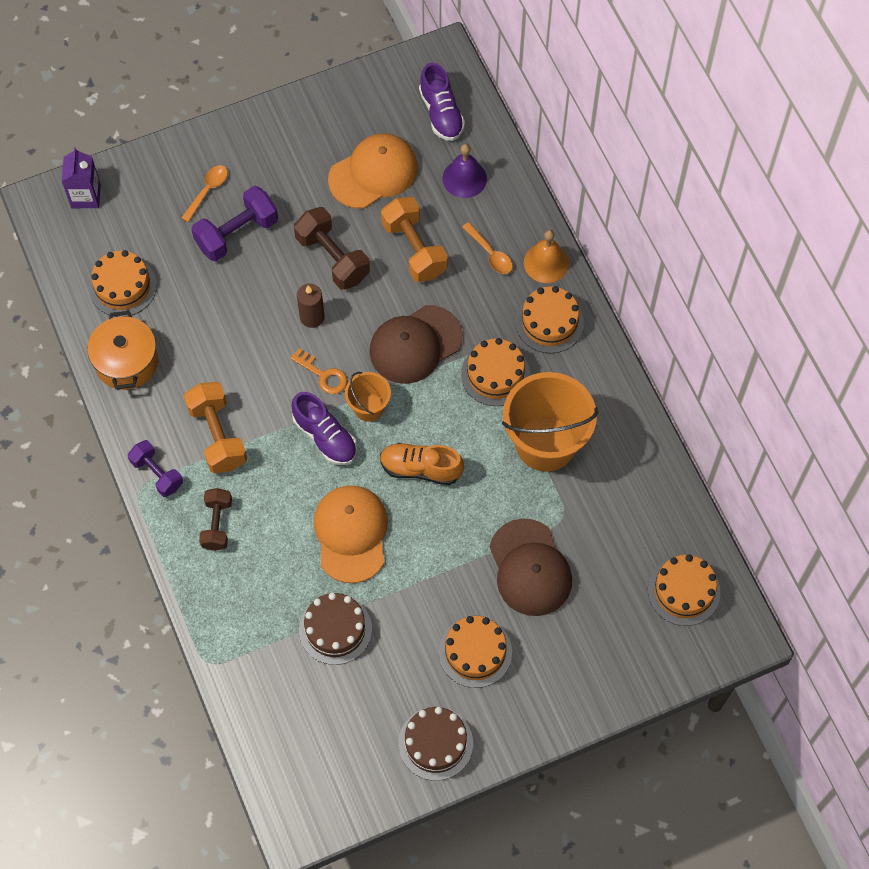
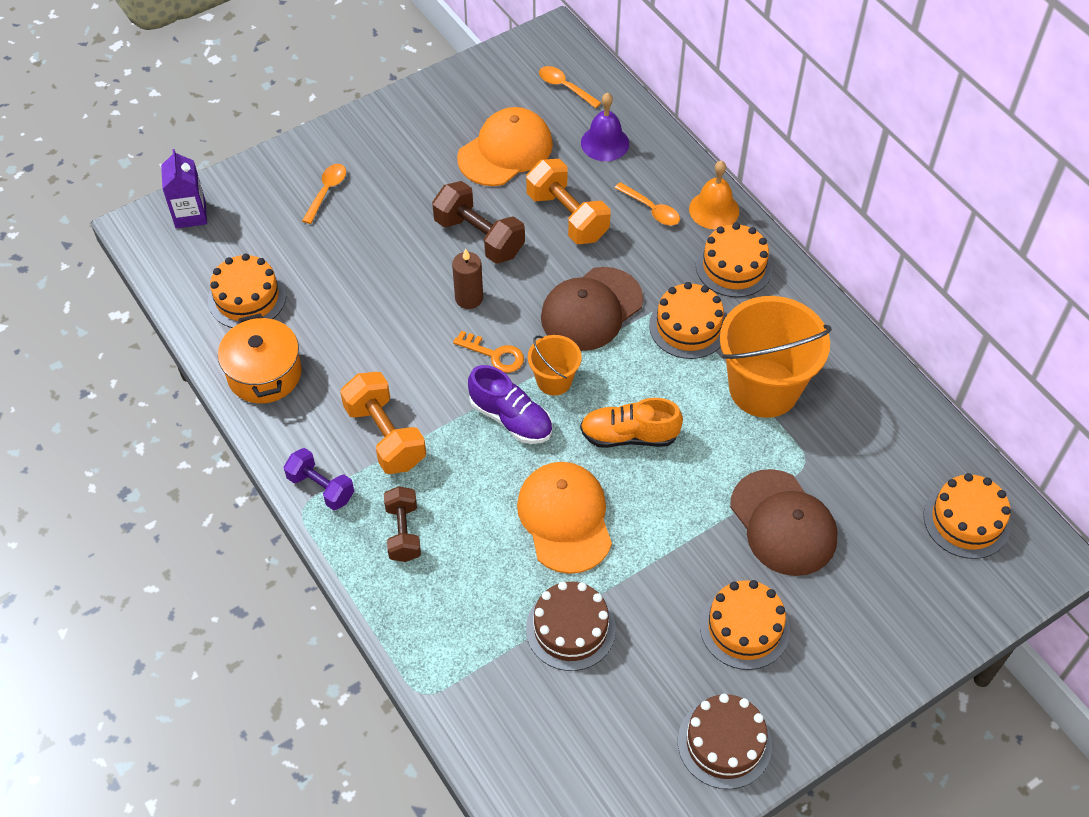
camera: 10 degrees left, 10 degrees down
purple dumbbell [191,186,278,261] -> none
purple shoe [419,63,465,141] -> orange spoon [539,66,601,108]

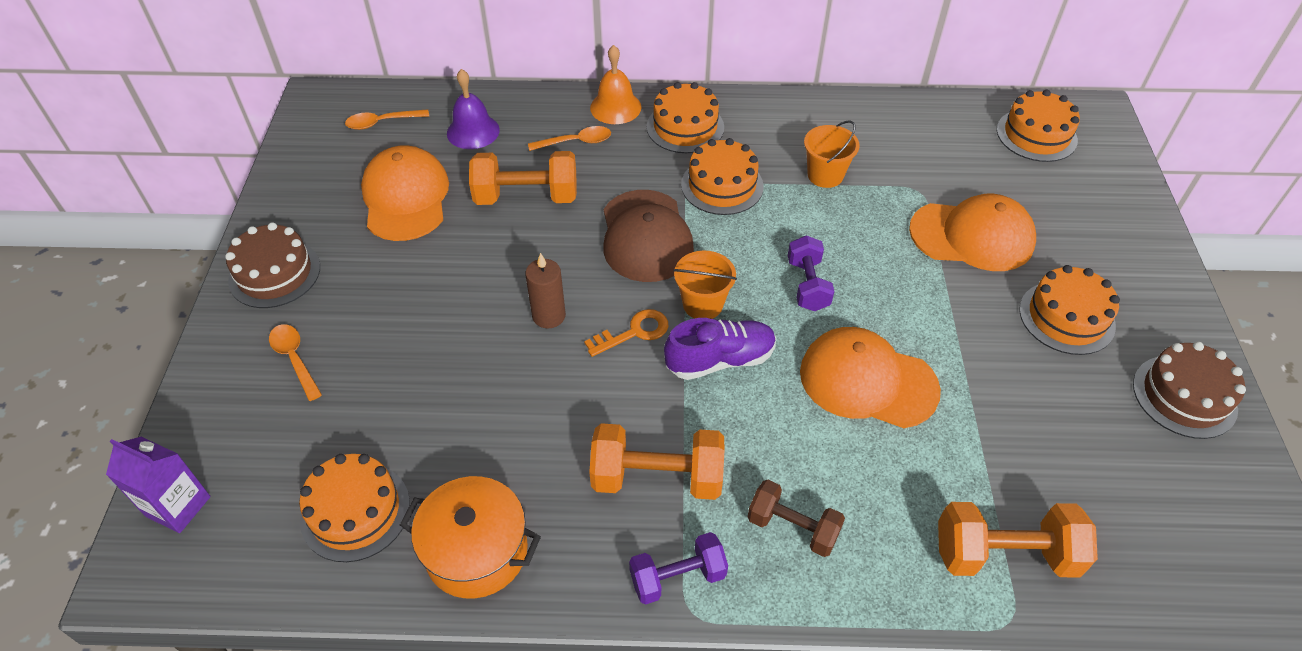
camera: 55 degrees left, 5 degrees down
brown dumbbell [432,181,525,264] -> none
brown cake [526,581,616,671] -> brown cake moved to [225,222,320,308]
orange shoe [580,398,683,448] -> purple dumbbell [788,235,834,311]
orange bucket [720,296,832,418] -> orange bucket [804,120,860,188], size x0.50
brown cap [730,469,838,576] -> orange cap [909,194,1036,271]
none -> orange dumbbell [938,502,1098,578]

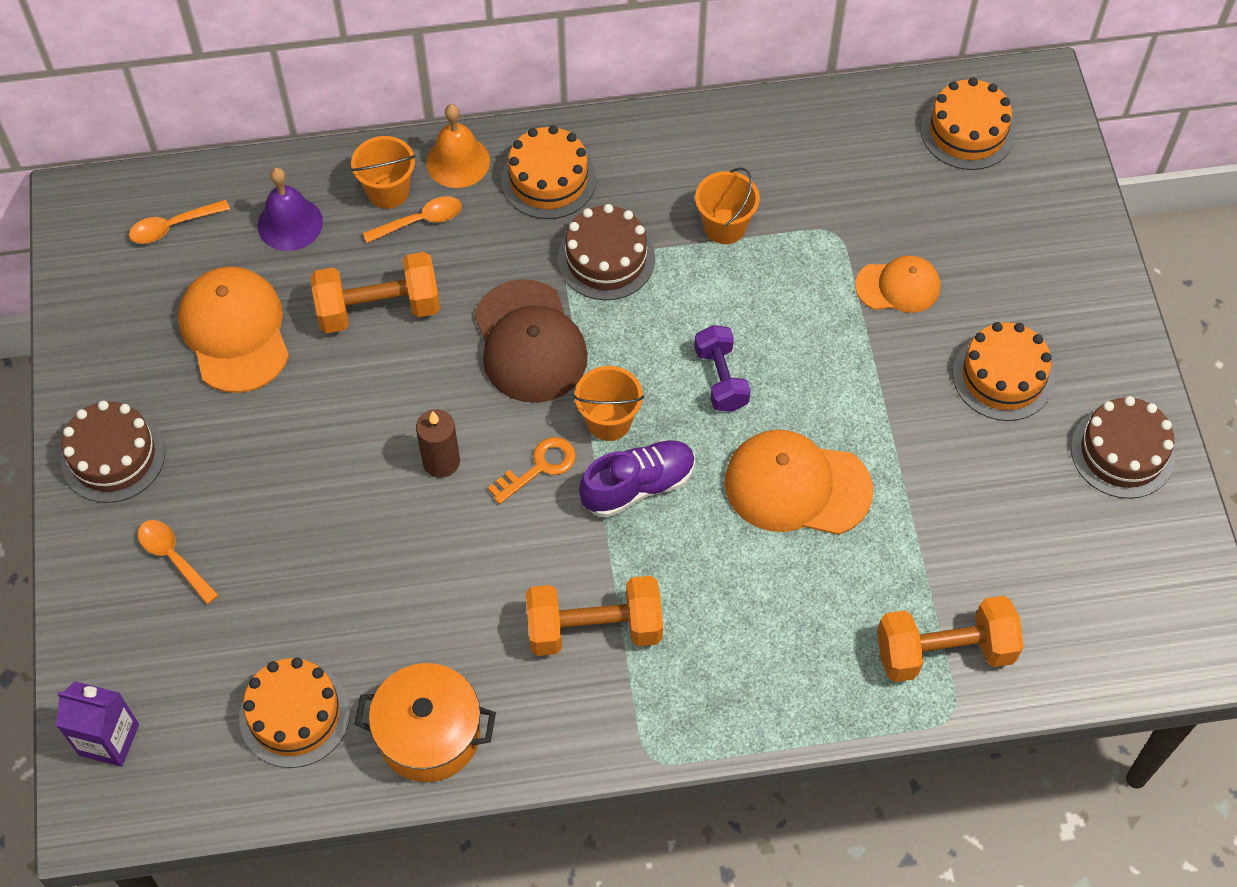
camera: 10 degrees left, 10 degrees up
purple dumbbell [629,532,728,605] -> none
orange cake [681,138,764,215] -> brown cake [557,204,655,300]
brown dumbbell [748,480,845,557] -> none
orange cap [909,194,1036,271] -> orange cap [855,255,940,313], size x0.61
none -> orange bucket [351,136,415,209]

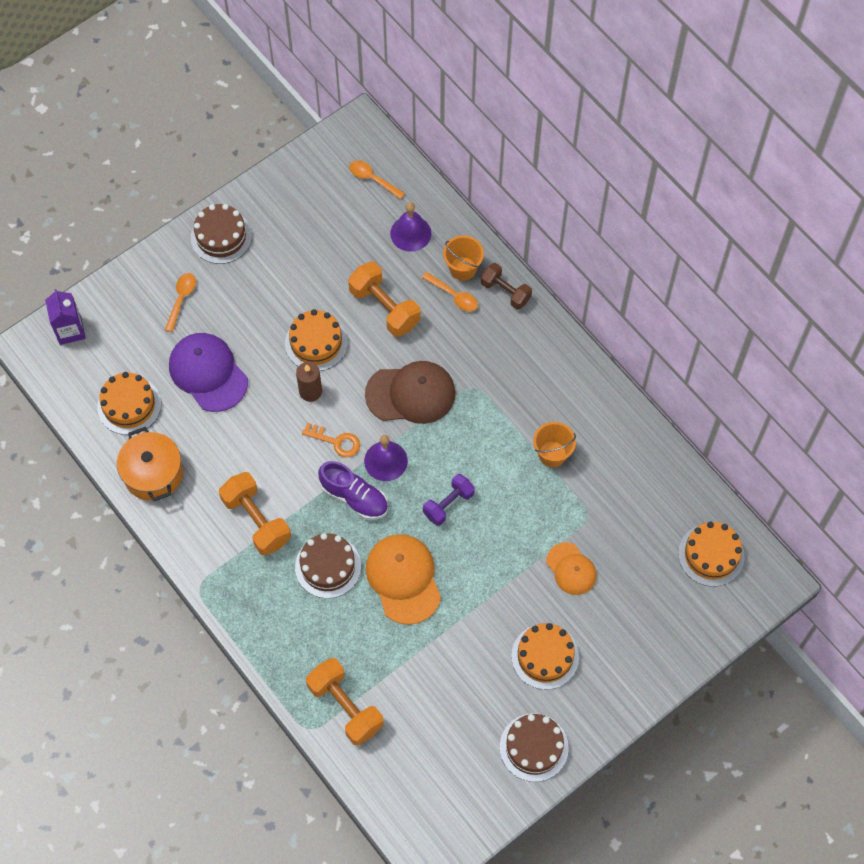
camera: 60 degrees right, 5 degrees up
orange cap [178,266,289,393] -> none
orange bell [426,104,490,188] -> brown dumbbell [481,263,532,310]
brown cap [474,279,588,403] -> brown cap turned 135 degrees counterclockwise [365,361,456,424]
orange cake [501,125,597,219] -> orange cake moved to [285,309,348,371]
brown cake [557,204,655,300] -> brown cake moved to [295,533,361,598]
orange bucket [573,366,644,441] -> purple bell [364,435,408,481]
none -> purple cap [169,333,248,412]

